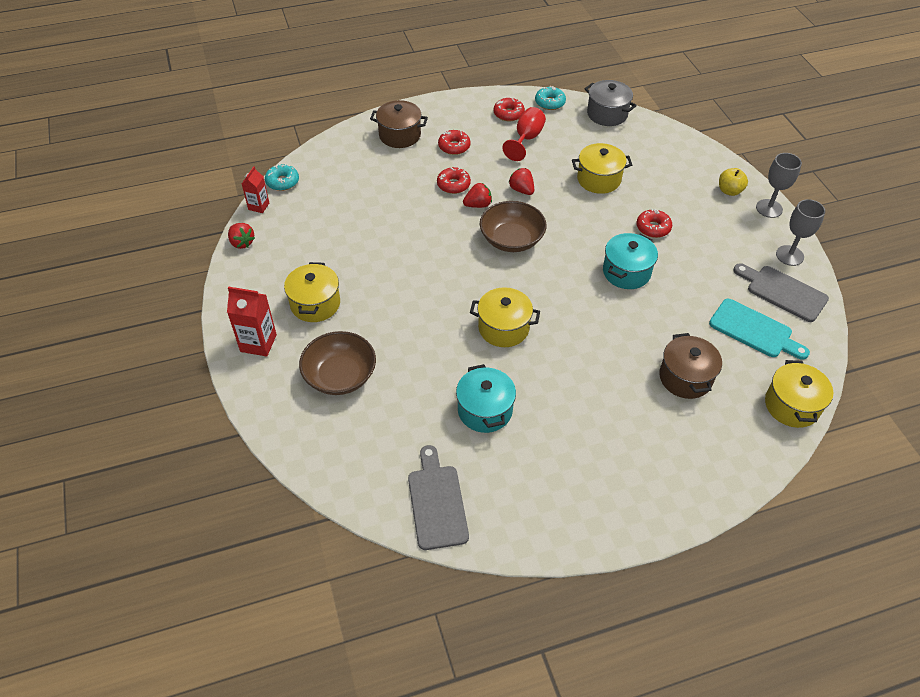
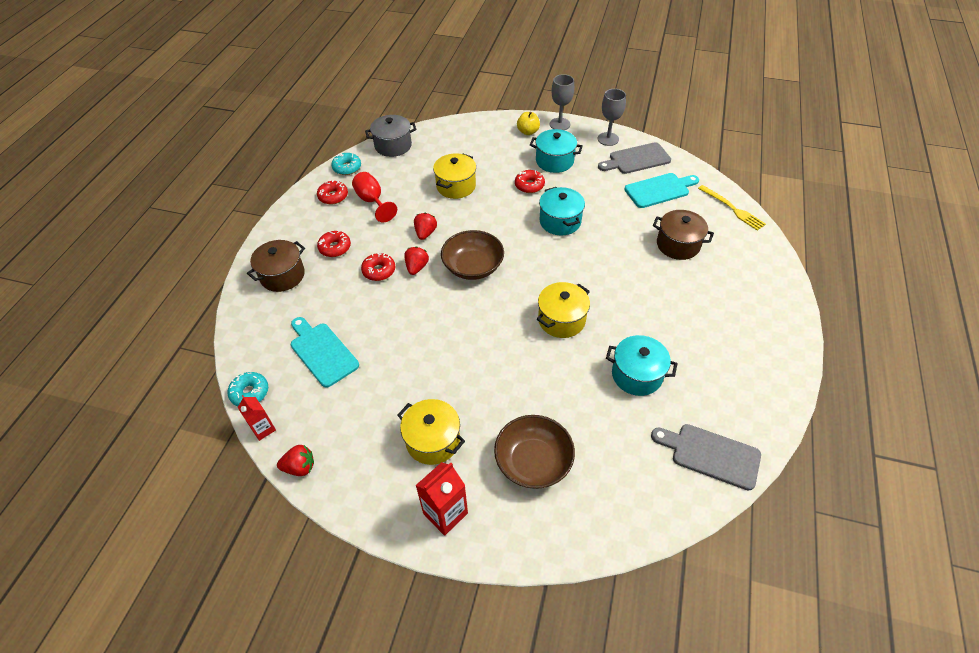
camera: 55 degrees left, 0 degrees up
red strawberry [508,168,534,195] -> red strawberry turned 105 degrees clockwise [414,212,437,240]
yellow pot [765,360,833,428] -> yellow fork [698,185,766,231]
none -> turquoise cutting board [291,317,359,388]
none -> turquoise pot [530,129,583,173]

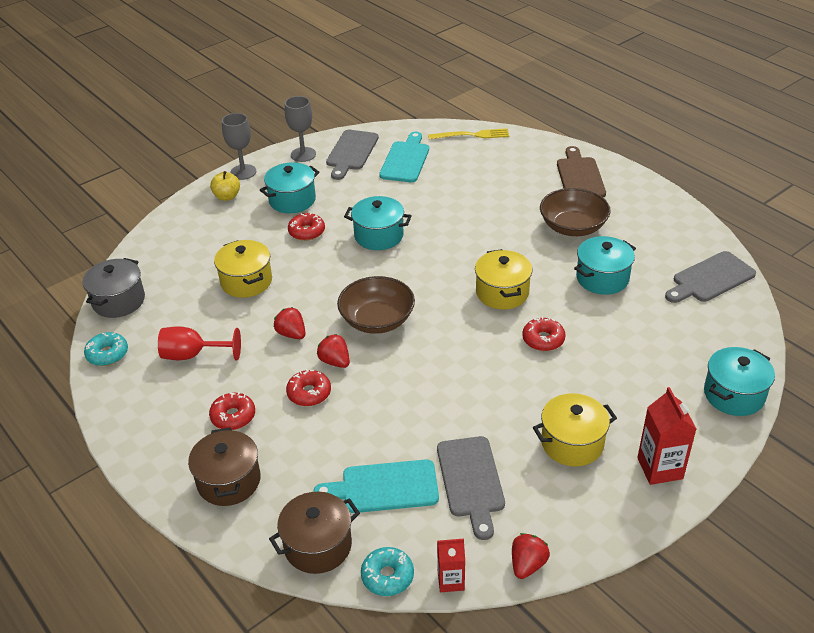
camera: 55 degrees left, 10 degrees down
red donut [317,180,348,204] -> red donut moved to [522,317,566,351]
brown bowl [494,415,575,489] -> brown bowl moved to [540,188,610,236]
brown pot [653,210,714,260] -> brown pot moved to [269,492,360,574]
none -> grey cutting board [437,436,505,540]
none -> brown cutting board [557,146,606,197]
none -> turquoise pot [704,347,775,416]

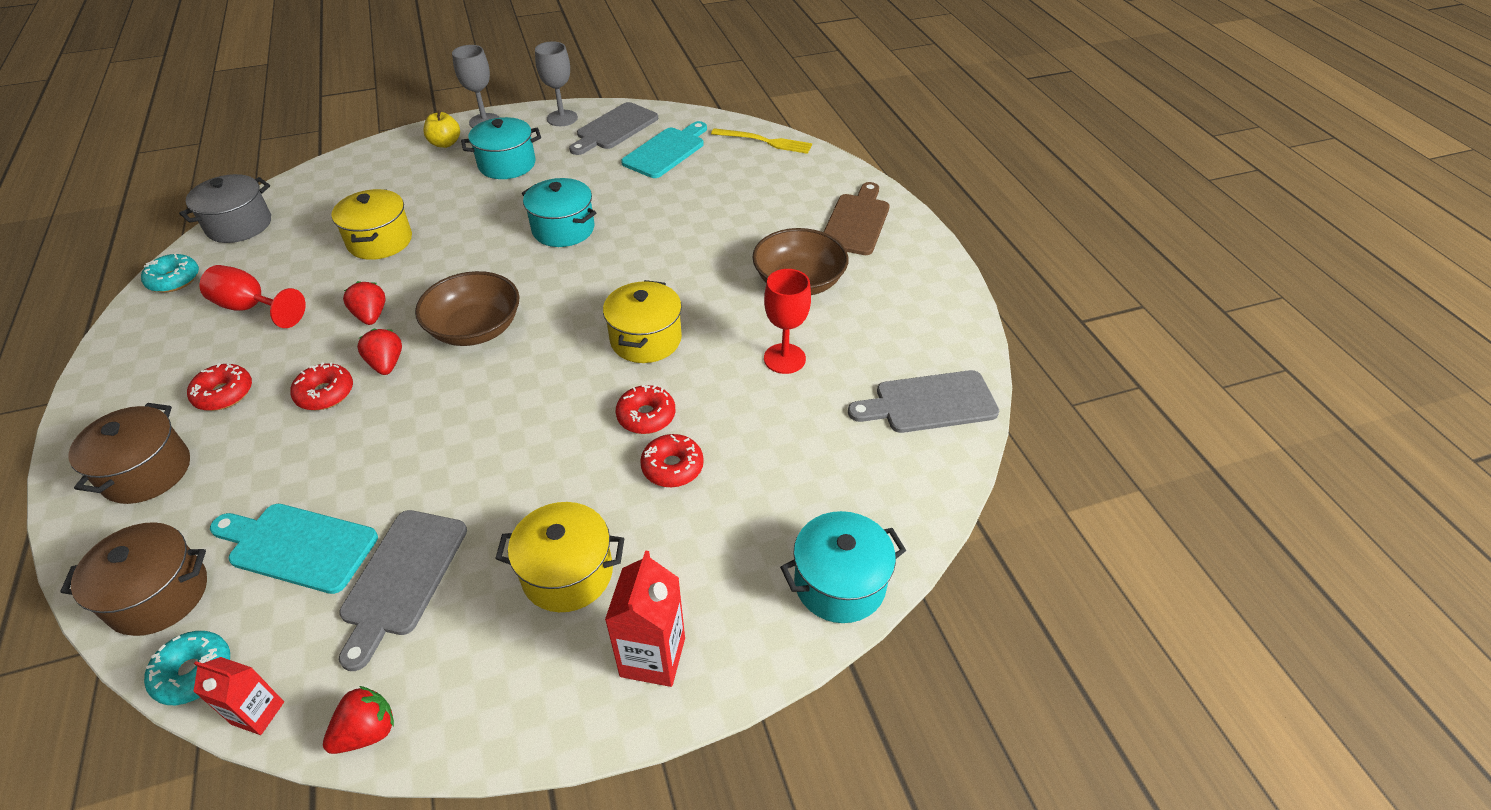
camera: 20 degrees right, 5 degrees up
red donut [288,213,325,241] -> red donut moved to [640,434,704,487]
turquoise pot [574,236,636,295] -> red goblet [764,269,811,374]

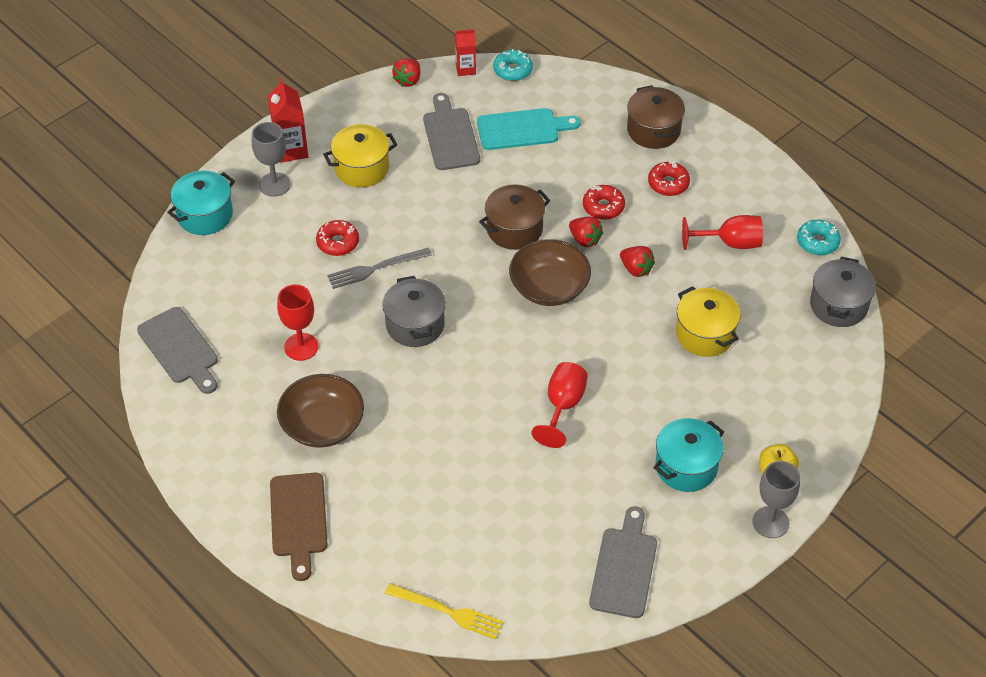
camera: 155 degrees right, 5 degrees up
brown pot [60,522,207,636] -> brown pot moved to [479,184,551,250]
turquoise pot [522,178,596,247] -> red goblet [532,362,588,448]
grey goblet [535,41,578,126] -> grey goblet moved to [252,122,291,197]
yellow pot [603,280,682,363] -> grey pot [382,276,446,347]
red donut [616,385,675,434] -> grey fork [327,248,432,289]
turquoise cutting board [621,121,707,178] -> none
yellow fork [711,128,812,154] -> yellow fork turned 150 degrees counterclockwise [385,583,504,640]
grey cutting board [848,370,999,433] -> grey cutting board turned 90 degrees clockwise [137,307,218,394]

